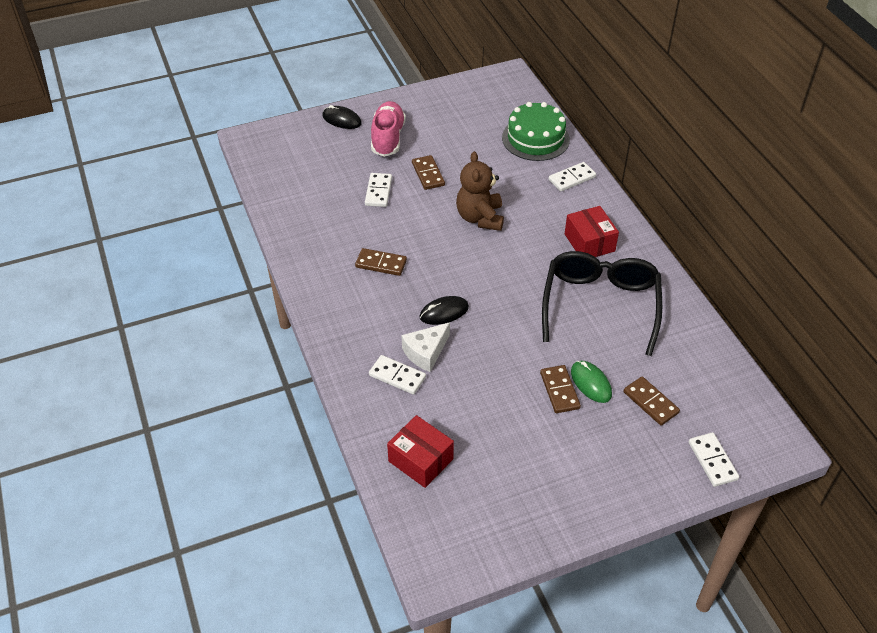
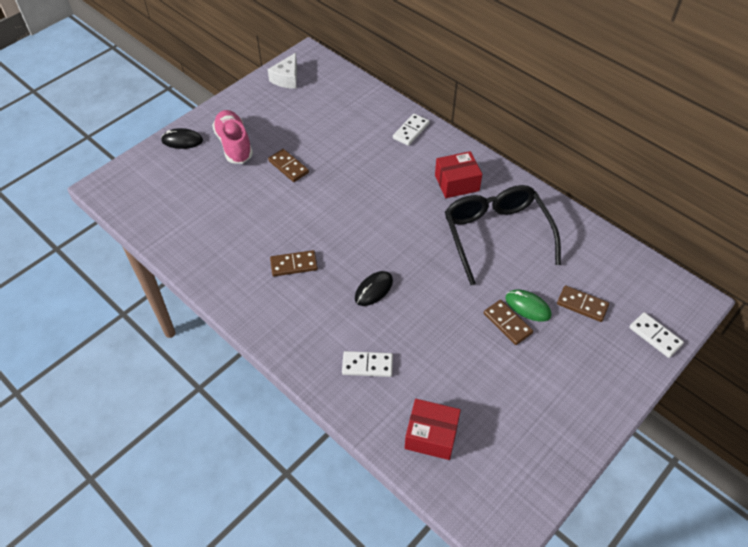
camera: 25 degrees left, 5 degrees up
white domino [365,173,392,207] -> none
white cheese [401,322,450,372] -> white cheese moved to [268,53,297,89]
brown teddy bear [456,151,504,231] -> none
green cake [502,102,570,161] -> none
red box [565,206,619,257] -> red box turned 60 degrees counterclockwise [435,151,482,198]

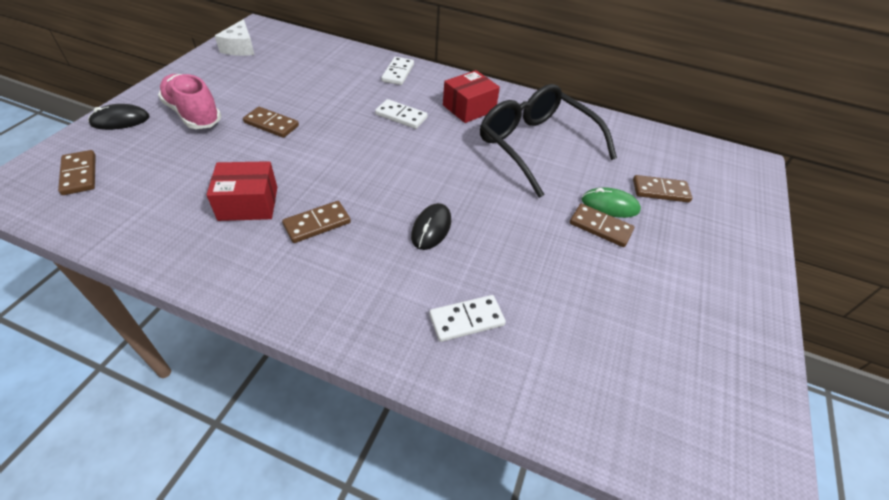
camera: 25 degrees left, 5 degrees down
red box [405,399,461,460] -> red box moved to [206,161,277,221]
white domino [629,312,684,358] -> white domino moved to [375,99,428,129]
none -> brown domino [58,150,96,195]

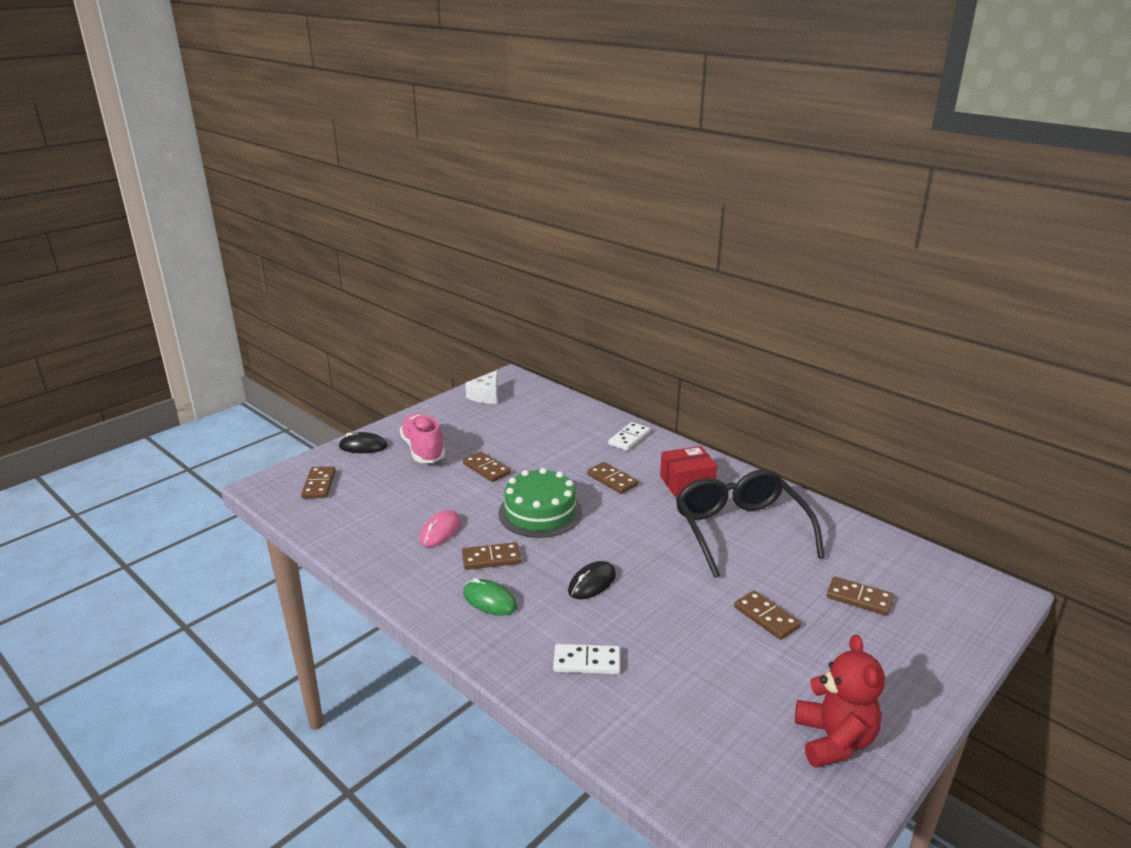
camera: 25 degrees right, 20 degrees down
red box [206,161,277,221] -> pink mouse [420,510,461,547]
white domino [375,99,428,129] -> brown domino [587,462,638,494]
green mouse [581,187,641,218] -> green mouse moved to [463,578,517,616]
none -> green cake [498,468,582,538]
none -> red teddy bear [795,635,885,768]

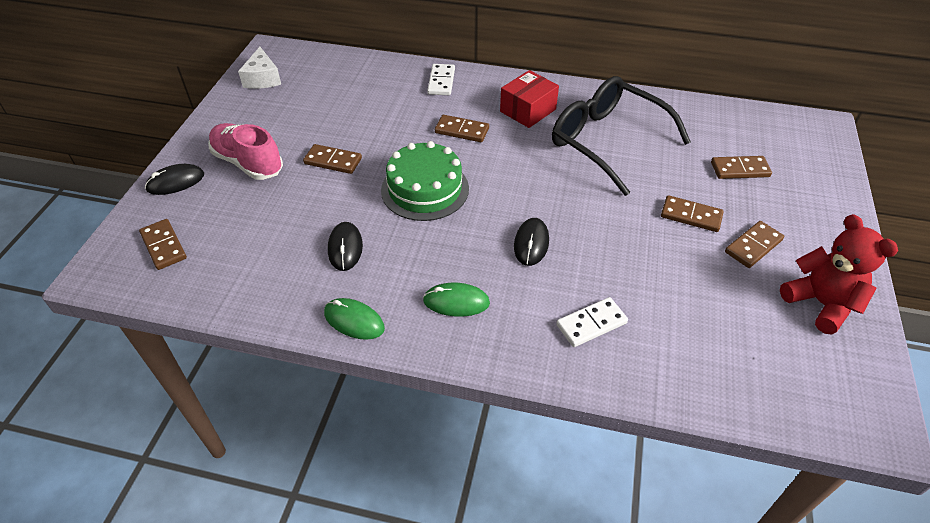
camera: 30 degrees left, 20 degrees up
pink mouse [420,510,461,547] -> black mouse [328,222,363,271]
brown domino [462,542,521,570] -> brown domino moved to [725,221,784,268]
none -> green mouse [324,298,385,340]

